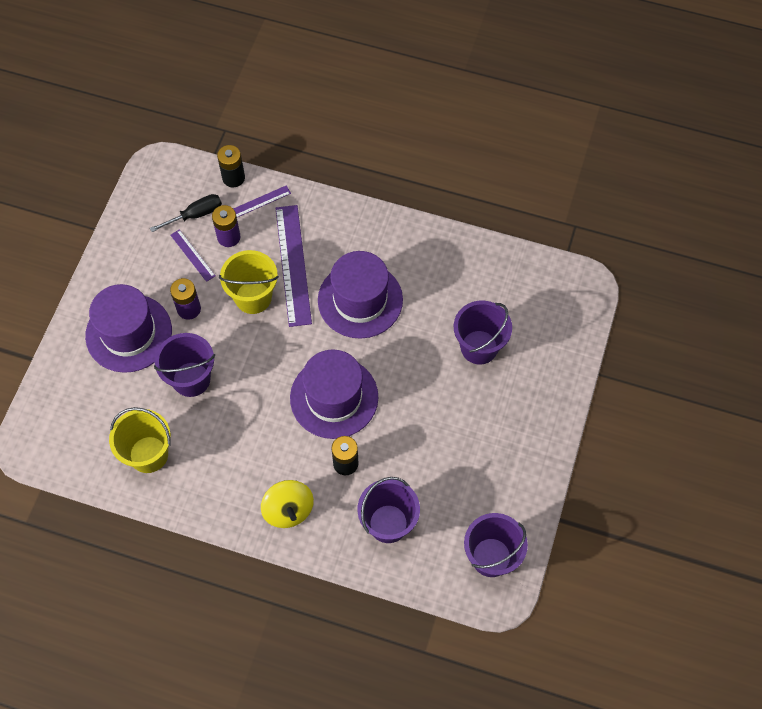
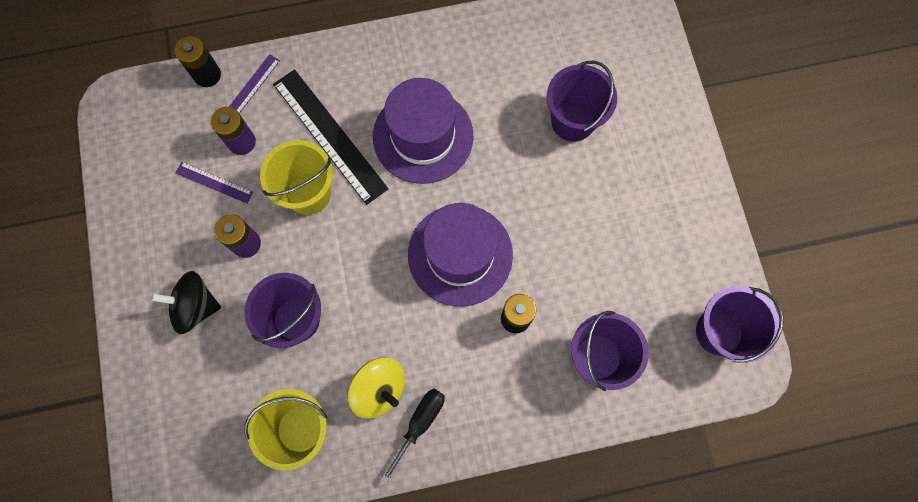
camera: 30 degrees left, 10 degrees up
purple hat [85,284,172,373] -> black spinning top [151,271,221,334]
black screwdriver [150,194,222,232] -> black screwdriver moved to [381,389,445,484]
yellow spinning top [261,480,314,528] -> yellow spinning top moved to [348,358,405,419]
purple ruler [276,205,312,327] -> black ruler [273,69,388,205]

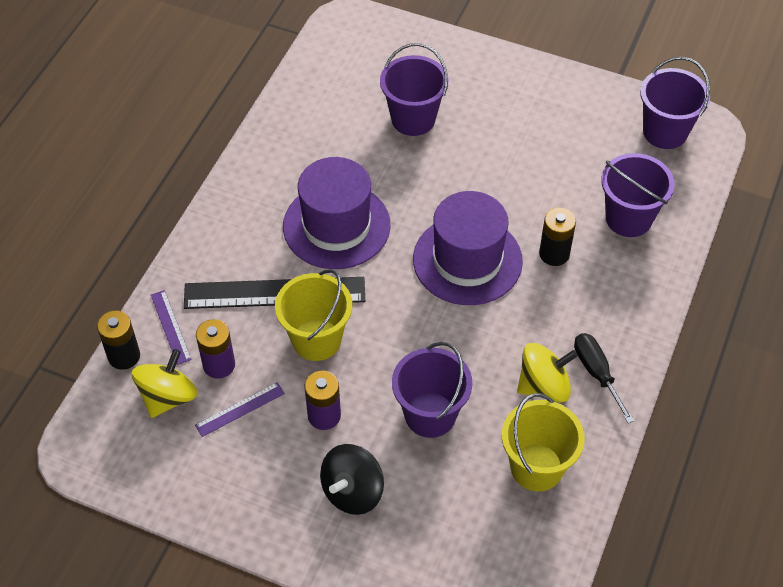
camera: 55 degrees left, 20 degrees down
none -> yellow spinning top [132,349,198,418]

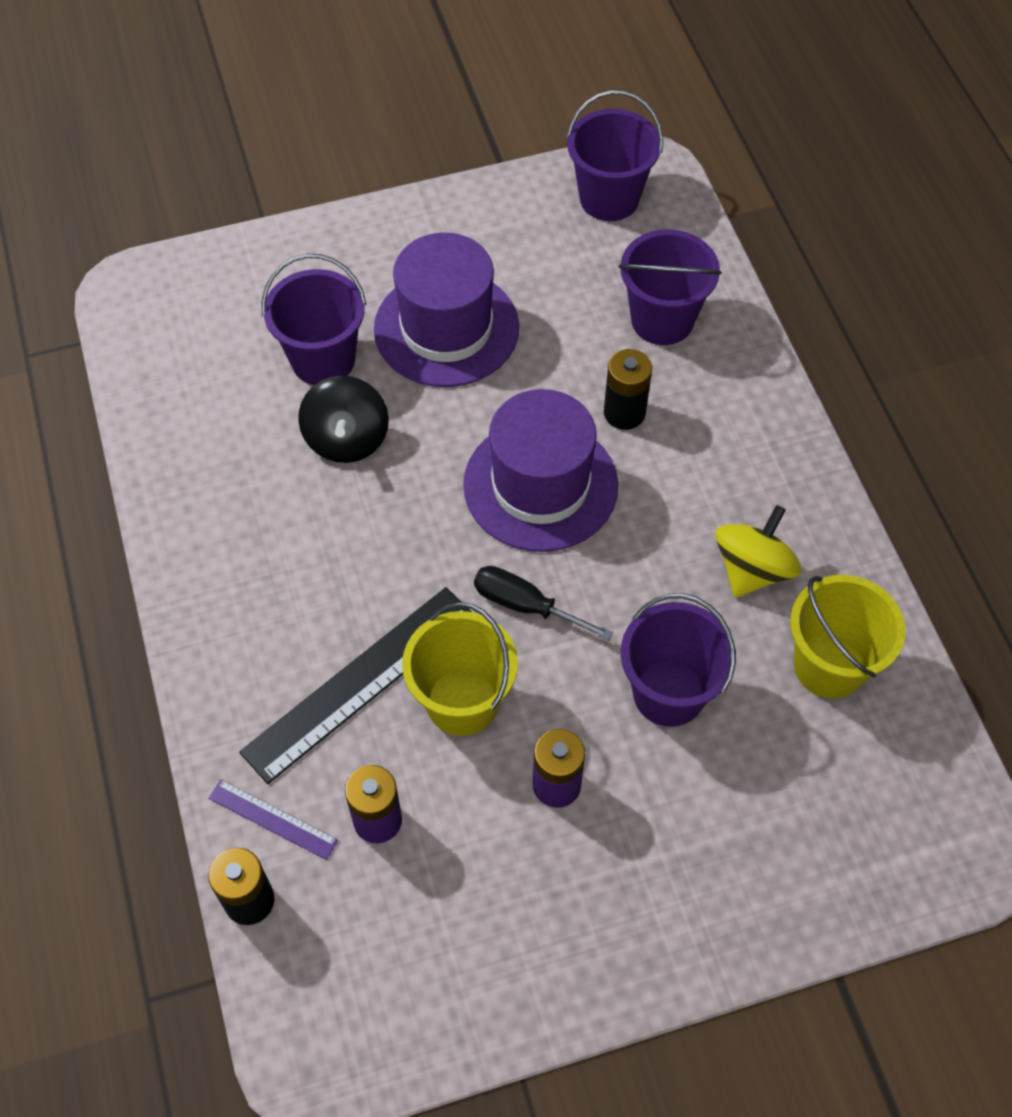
camera: 40 degrees left, 5 degrees up
yellow spinning top [132,349,198,418] -> none
purple ruler [195,382,285,437] -> none
purple hat [283,157,390,269] -> purple hat moved to [374,233,519,387]
black spinning top [320,444,384,515] -> black spinning top moved to [298,376,389,463]
black screwdriver [574,333,634,423] -> black screwdriver moved to [474,566,613,640]

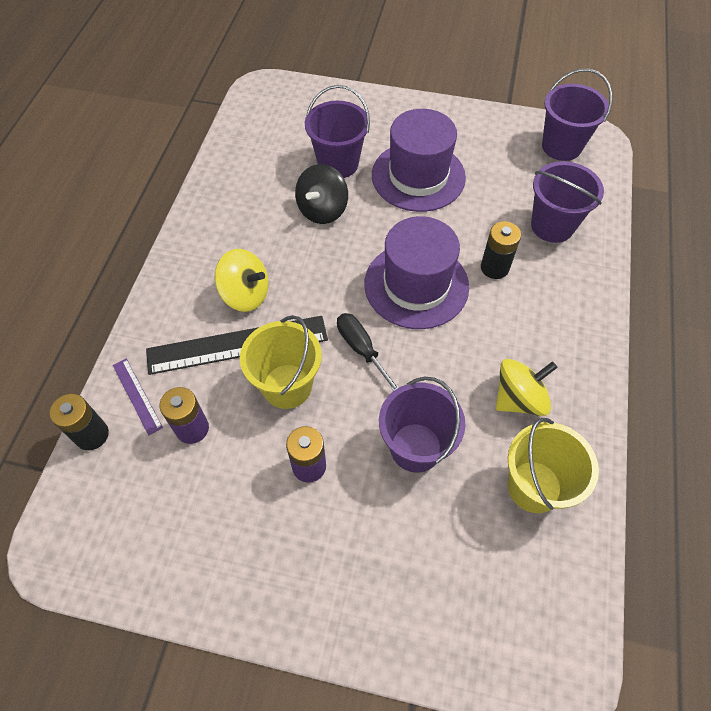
camera: 30 degrees right, 0 degrees up
none -> yellow spinning top [215,249,269,312]

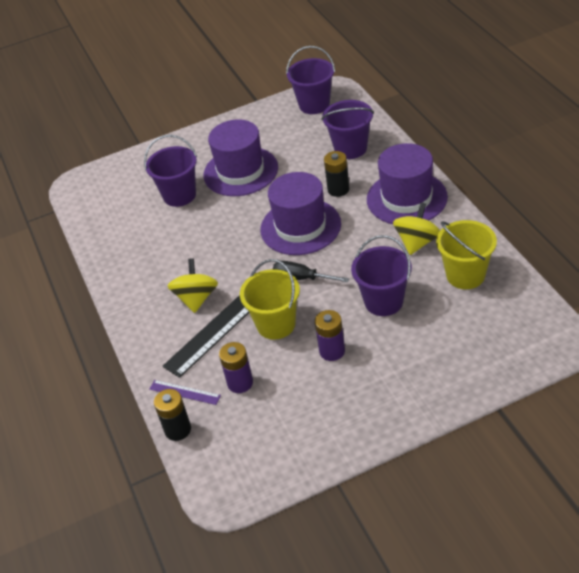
camera: 30 degrees left, 15 degrees down
yellow spinning top [215,249,269,312] -> yellow spinning top turned 75 degrees counterclockwise [167,258,218,313]
black spinning top [295,164,348,224] -> none
none -> purple hat [367,143,448,224]

